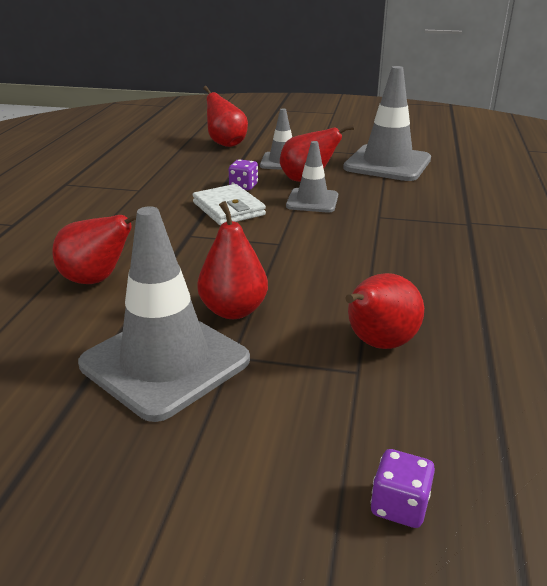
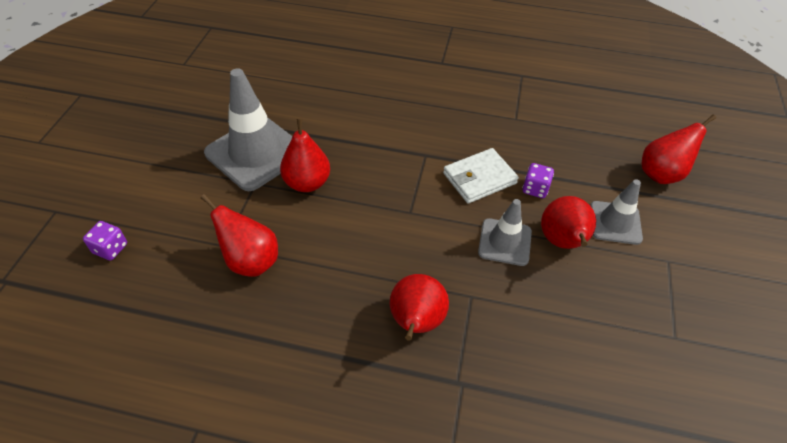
camera: 90 degrees right, 20 degrees up
red pear [52,214,137,284] -> red pear moved to [390,274,449,341]
grey traffic cone [343,66,431,181] -> none

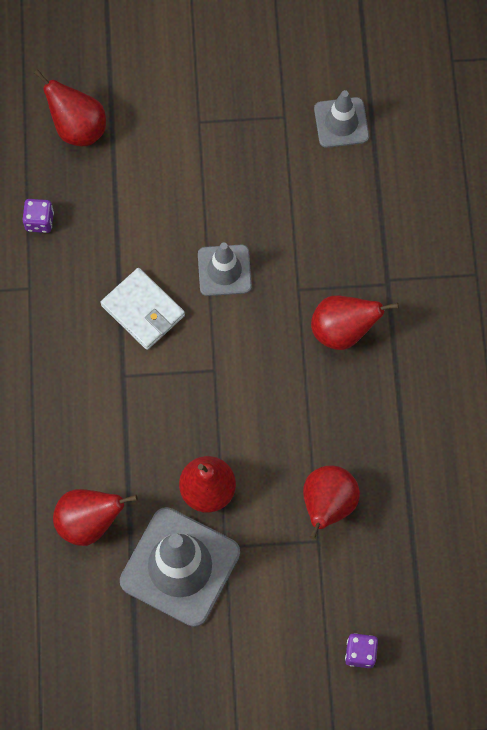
camera: 105 degrees left, 20 degrees up
purple dice [522,163,554,198] -> purple dice moved to [23,199,54,233]
red pear [541,196,596,249] -> red pear moved to [53,489,138,546]
grey traffic cone [590,179,643,245] -> grey traffic cone moved to [314,90,369,148]

